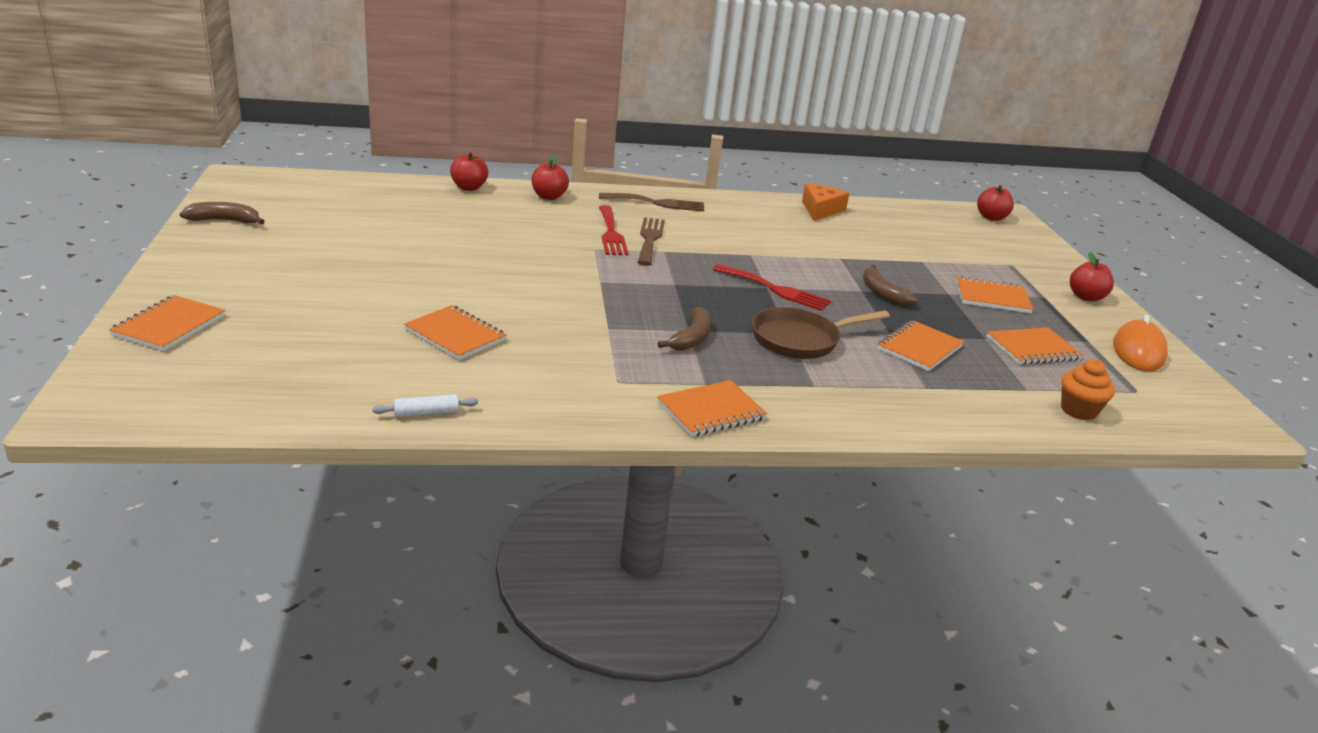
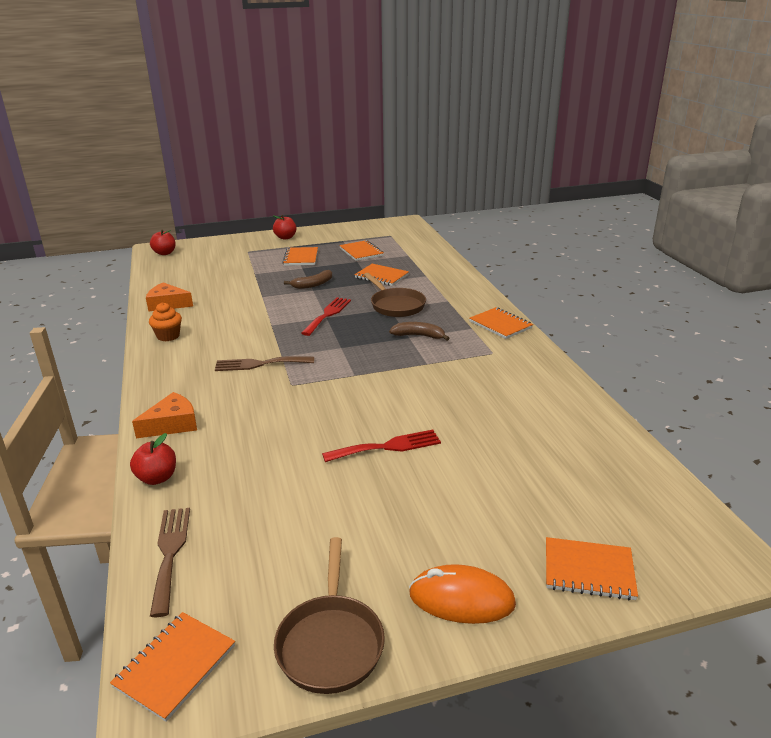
camera: 95 degrees left, 0 degrees up
brown banana [179,202,265,224] -> brown pan [274,537,385,694]
white rolling pin [372,394,478,417] -> none
orange notebook [404,305,506,360] -> orange notebook moved to [110,612,235,722]
red apple [531,155,569,200] -> orange cheese [132,392,197,438]
brown fork [599,193,704,212] -> brown fork moved to [150,508,190,617]
red fork [599,205,629,255] -> red fork moved to [322,430,441,462]
orange cupcake [1061,359,1115,420] -> orange cupcake moved to [149,302,182,341]
orange mouse [1113,315,1168,372] -> orange mouse moved to [409,564,516,624]

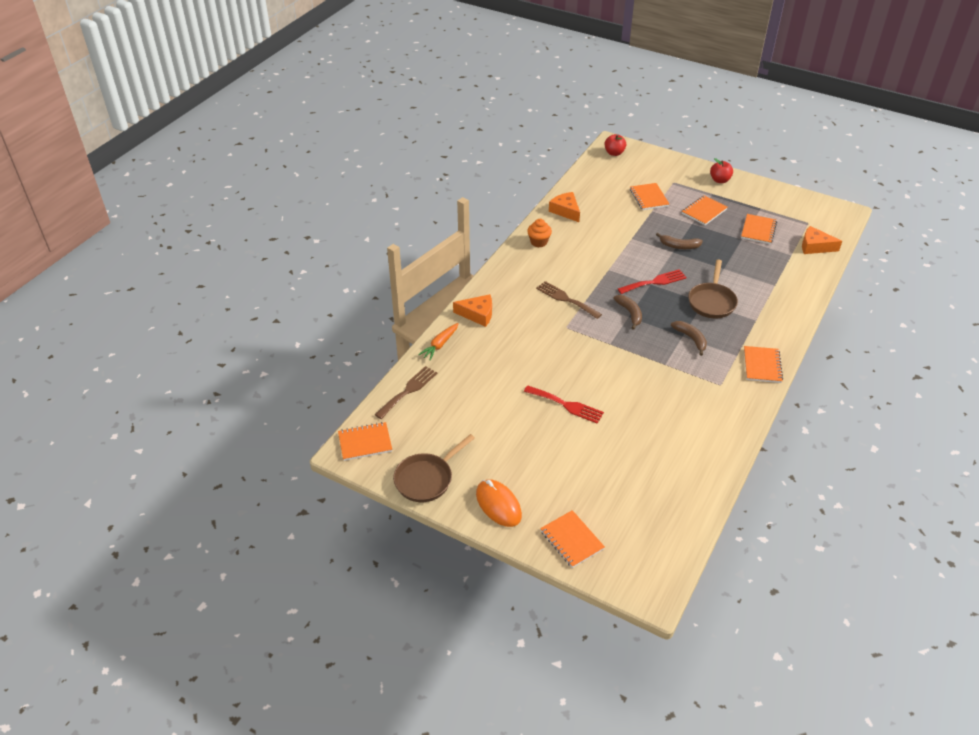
camera: 45 degrees right, 15 degrees up
red apple [130,433,176,485] -> orange carrot [418,323,459,361]
orange notebook [355,264,409,286] -> orange notebook moved to [630,183,669,210]
none -> brown banana [613,295,642,330]
none -> orange cheese [802,226,842,254]

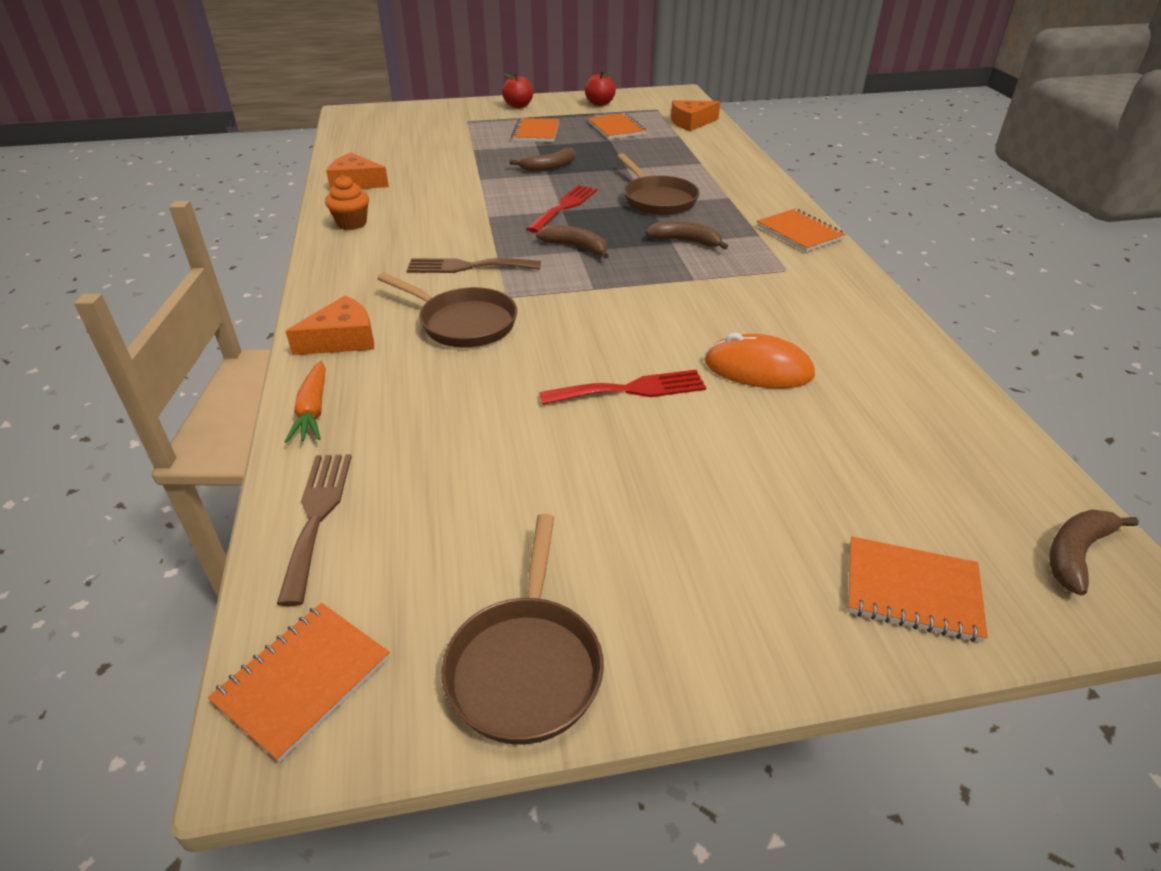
camera: 40 degrees left, 5 degrees down
orange mouse [476,479,522,527] -> orange mouse moved to [705,333,815,388]
red apple [604,134,626,156] -> red apple moved to [585,71,616,106]
orange notebook [630,183,669,210] -> none
none -> brown pan [377,273,517,348]
none -> brown banana [1049,509,1139,596]

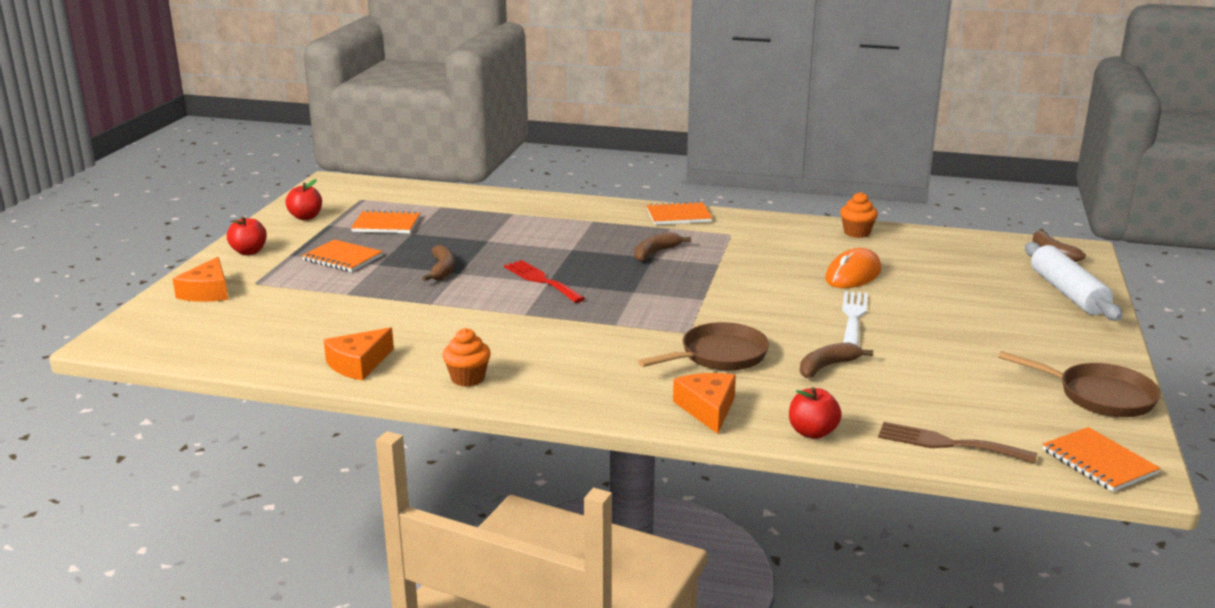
camera: 65 degrees left, 15 degrees down
orange carrot [284,361,326,443] -> red apple [789,387,842,439]
brown fork [407,258,541,273] -> none
brown banana [536,225,609,259] -> brown banana moved to [800,342,873,378]
red fork [539,370,706,405] -> white fork [842,291,868,346]
brown pan [617,153,699,215] -> none
orange cheese [671,100,720,131] -> orange cheese moved to [173,257,228,302]
orange notebook [848,537,988,642] -> white rolling pin [1025,242,1123,321]
none -> orange cupcake [840,192,878,238]

